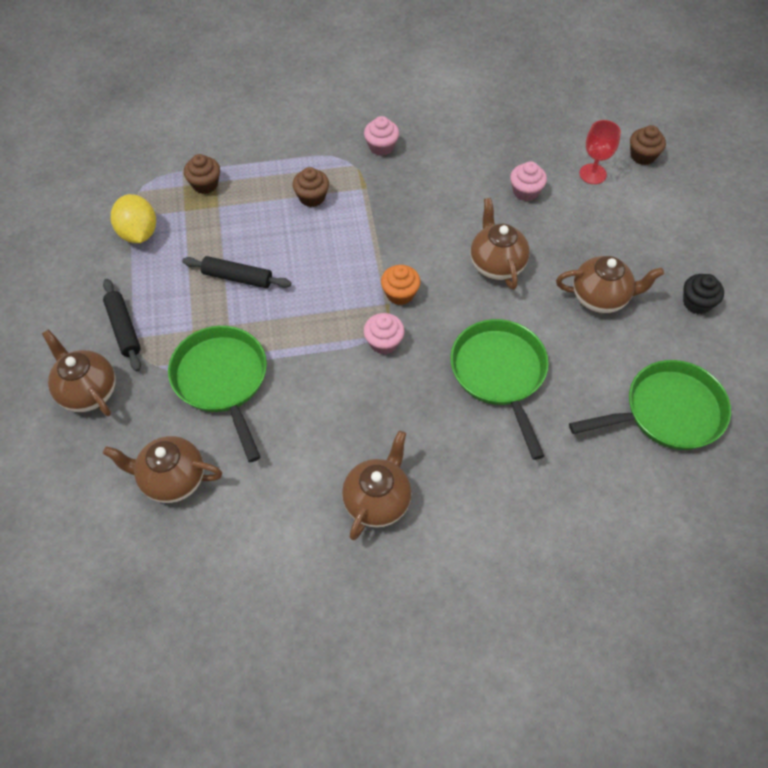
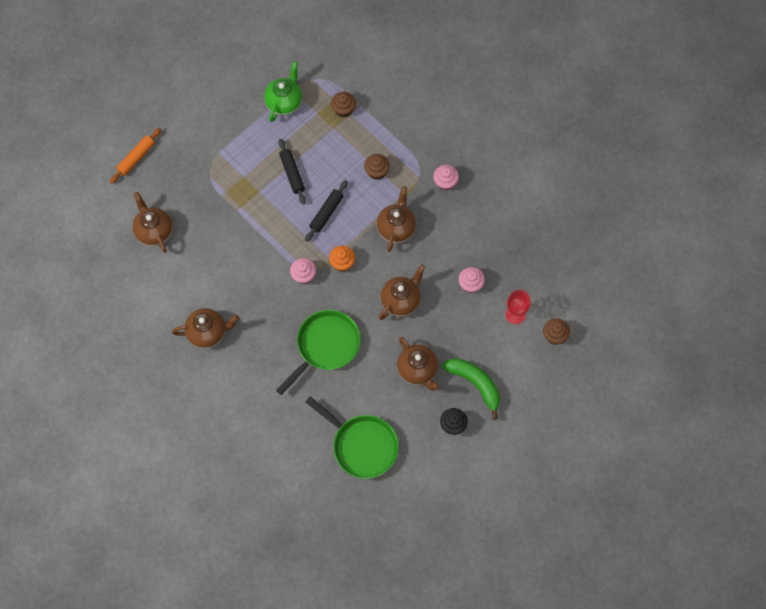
camera: 55 degrees right, 10 degrees up
brown teapot [42,329,115,416] -> brown teapot moved to [377,186,416,252]
black rolling pin [103,279,141,371] -> black rolling pin moved to [305,180,348,242]
yellow lemon [111,194,156,243] -> green teapot [264,61,302,122]
green pan [168,326,267,462] -> none
none -> orange rolling pin [110,128,161,184]
none -> green banana [442,358,500,420]

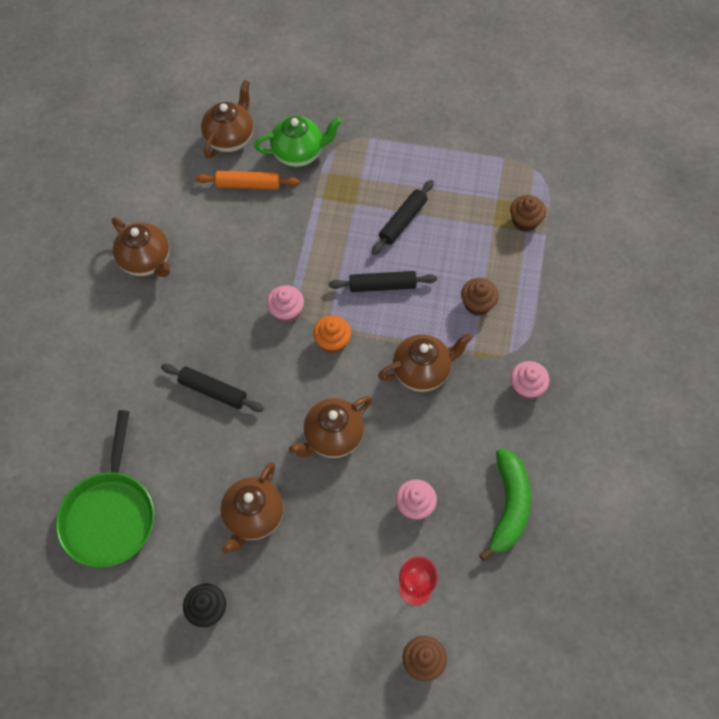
camera: 55 degrees right, 5 degrees down
orange rolling pin [110,128,161,184] -> orange rolling pin moved to [196,171,299,190]
green teapot [264,61,302,122] -> green teapot moved to [254,116,342,167]
green pan [276,310,361,395] -> black rolling pin [161,364,264,412]
brown teapot [379,265,425,320] -> brown teapot turned 135 degrees clockwise [289,396,372,458]
green banana [442,358,500,420] -> green banana moved to [479,448,531,561]

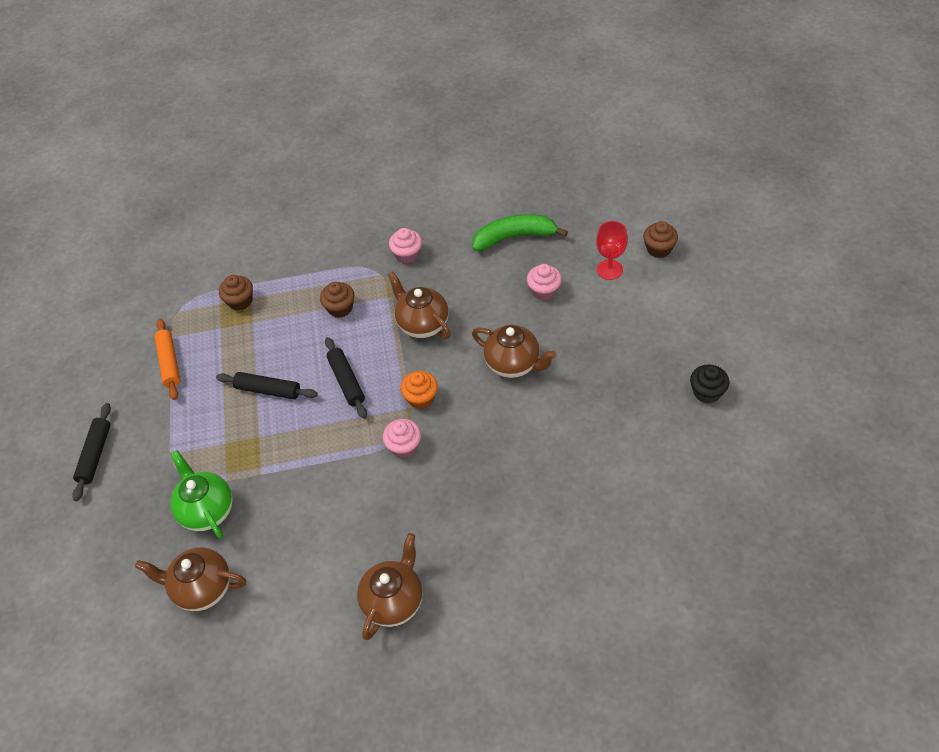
camera: 105 degrees left, 10 degrees down
green pan [56,410,154,567] -> none
black rolling pin [161,364,264,412] -> black rolling pin moved to [72,403,111,501]
orange rolling pin [196,171,299,190] -> orange rolling pin moved to [154,318,180,400]
brown teapot [221,462,284,554] -> none

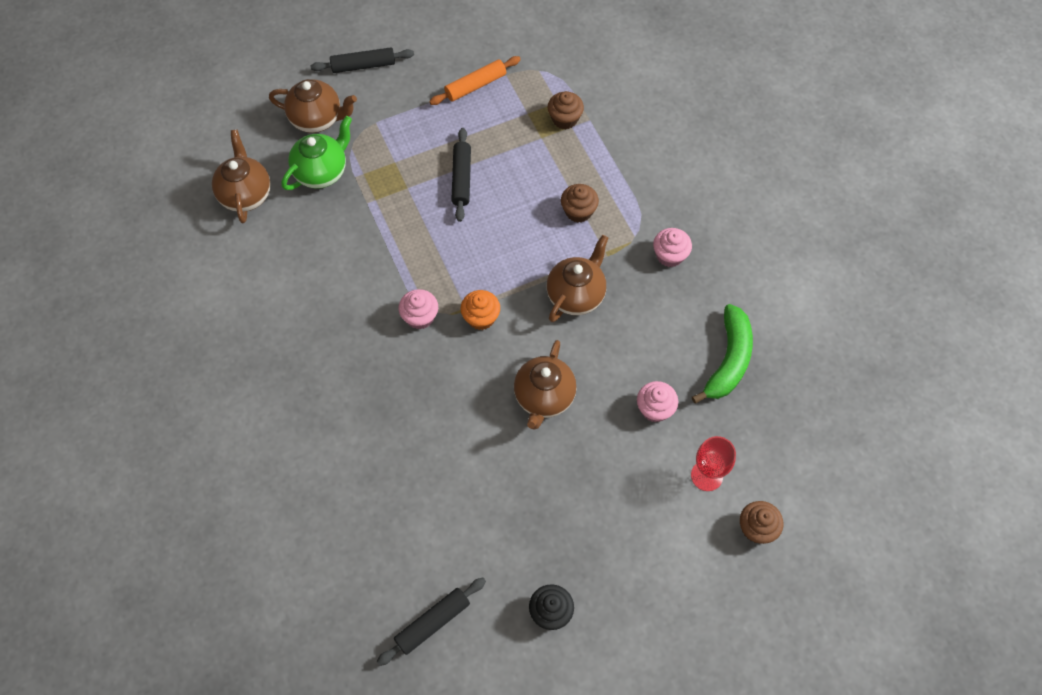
camera: 70 degrees right, 10 degrees up
black rolling pin [325,337,367,419] -> black rolling pin moved to [377,578,486,666]
brown teapot [357,533,423,640] -> brown teapot moved to [269,79,357,133]
green banana [472,214,568,251] -> green banana turned 45 degrees clockwise [692,304,753,403]

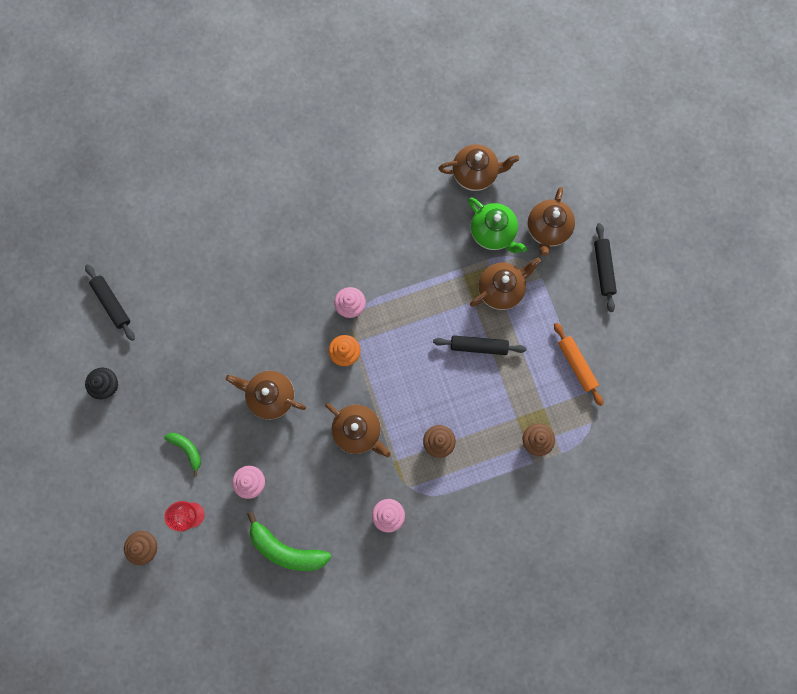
camera: 95 degrees right, 15 degrees up
none -> green banana [164,433,201,477]
none -> brown teapot [470,257,541,310]

